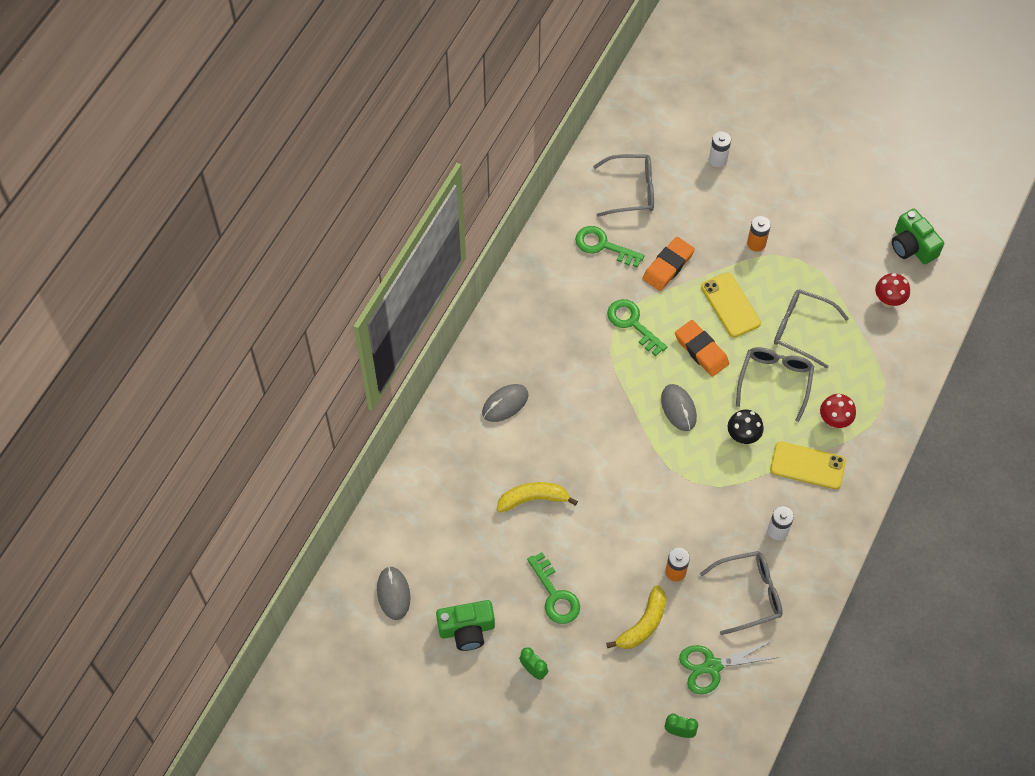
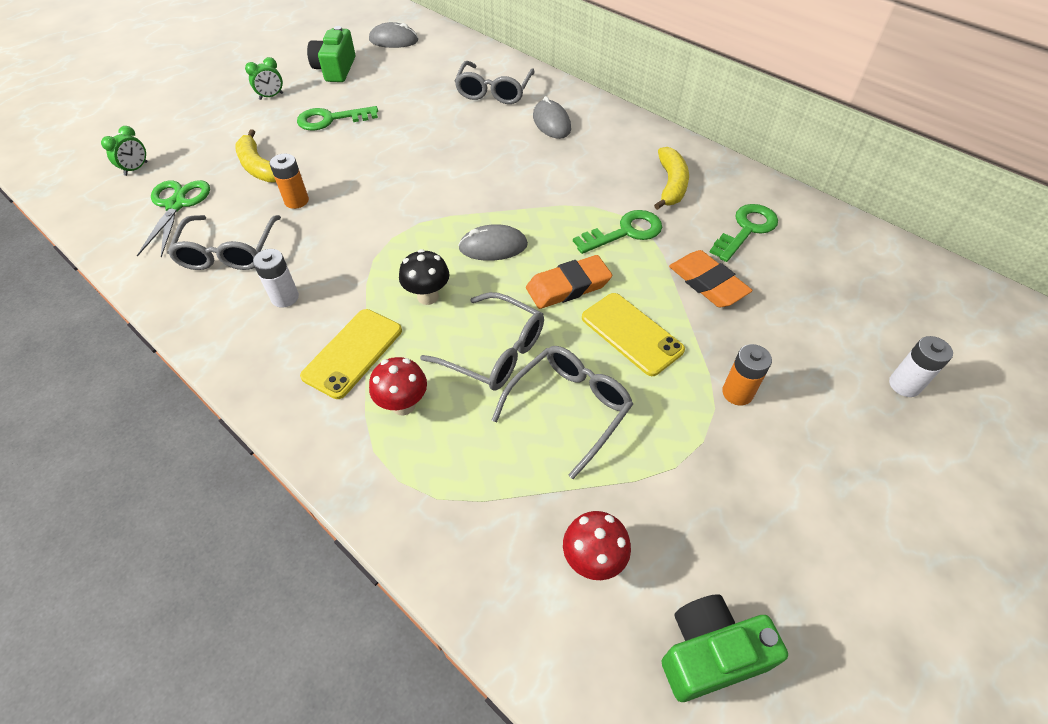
camera: 105 degrees right, 10 degrees down
yellow banana [497,482,578,513] -> yellow banana moved to [654,147,689,210]
grey glasses [593,154,654,217] -> grey glasses moved to [455,61,535,104]
yellow phone [701,273,761,338] -> yellow phone turned 60 degrees clockwise [582,293,685,376]

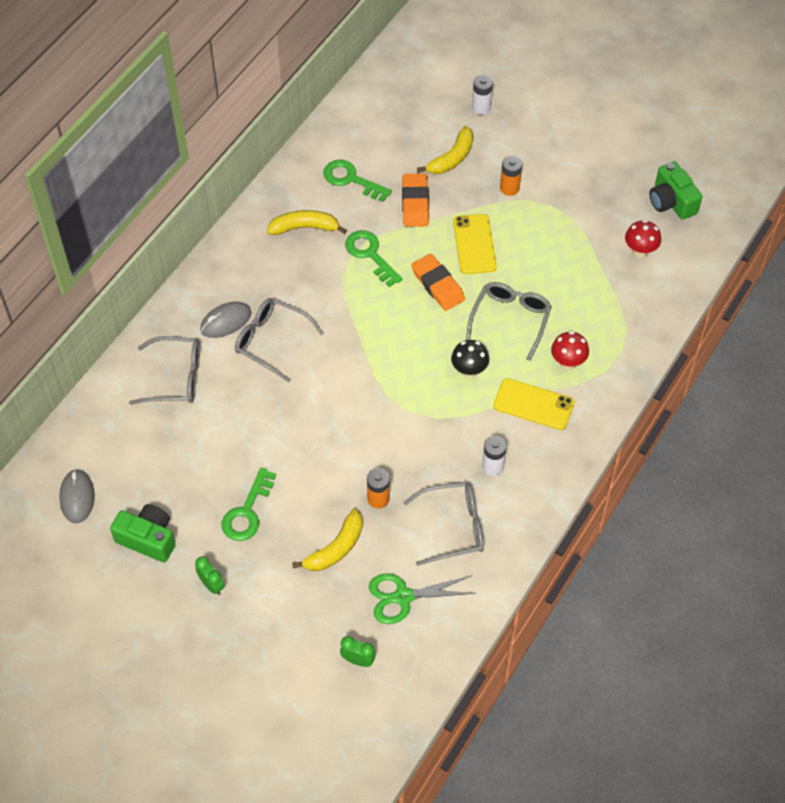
camera: 100 degrees left, 5 degrees up
green key [297,106,378,130] -> green key turned 45 degrees clockwise [221,468,276,541]
green camera [307,26,355,82] -> green camera turned 150 degrees counterclockwise [110,504,175,562]
grey mouse [458,224,528,261] -> none
grey glasses [492,346,633,479] -> grey glasses moved to [235,298,324,382]
yellow phone [582,293,685,376] -> yellow phone turned 45 degrees counterclockwise [453,214,497,274]
orange eraser [669,250,753,307] -> orange eraser turned 45 degrees counterclockwise [402,174,429,227]
none -> yellow banana [417,126,474,174]

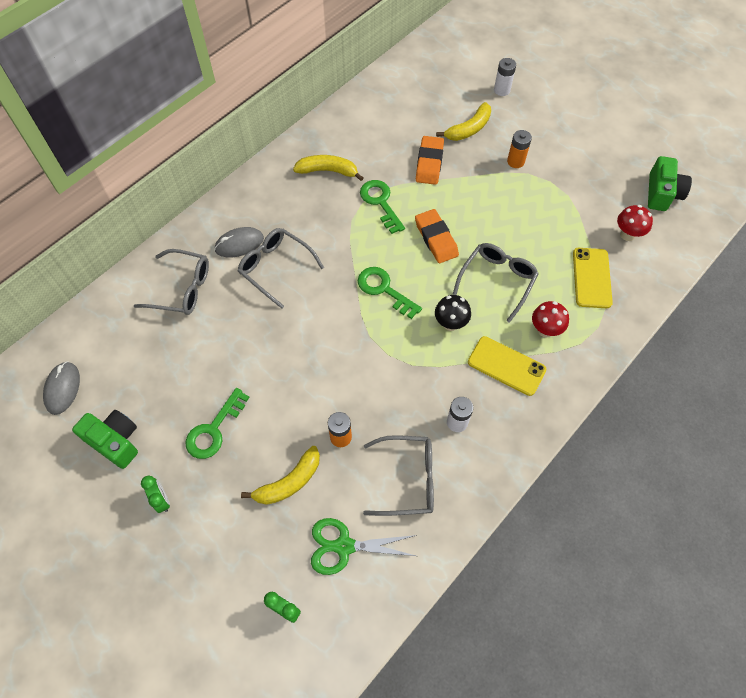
camera: 10 degrees right, 5 degrees up
green key [324,159,392,202] -> green key moved to [358,267,422,319]
yellow phone [453,214,497,274] -> yellow phone moved to [573,248,613,308]
green camera [649,161,702,220] -> green camera turned 150 degrees counterclockwise [648,156,692,211]

